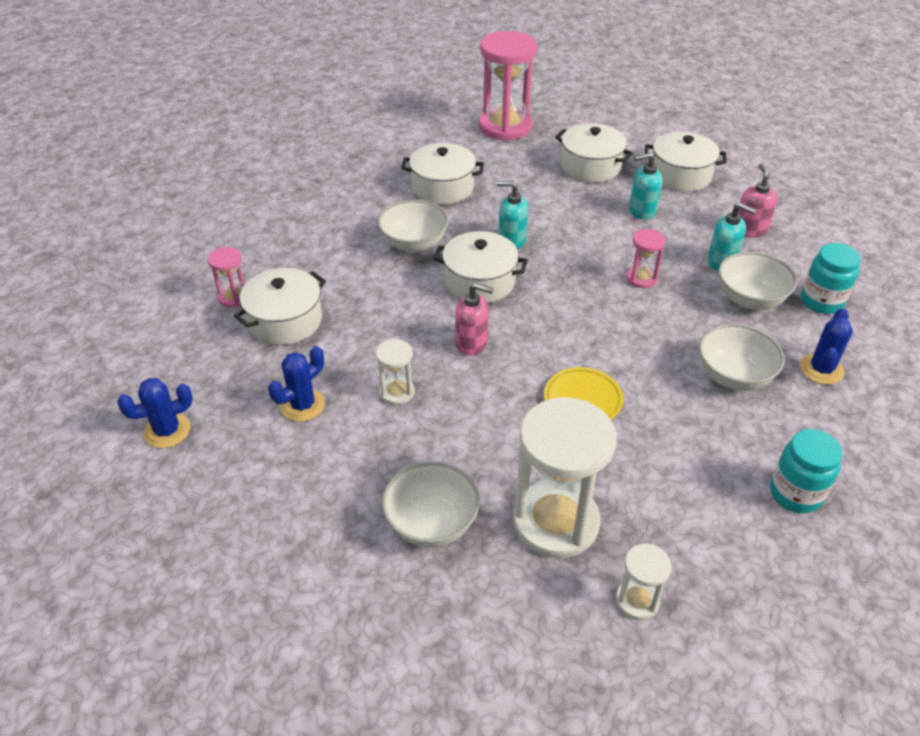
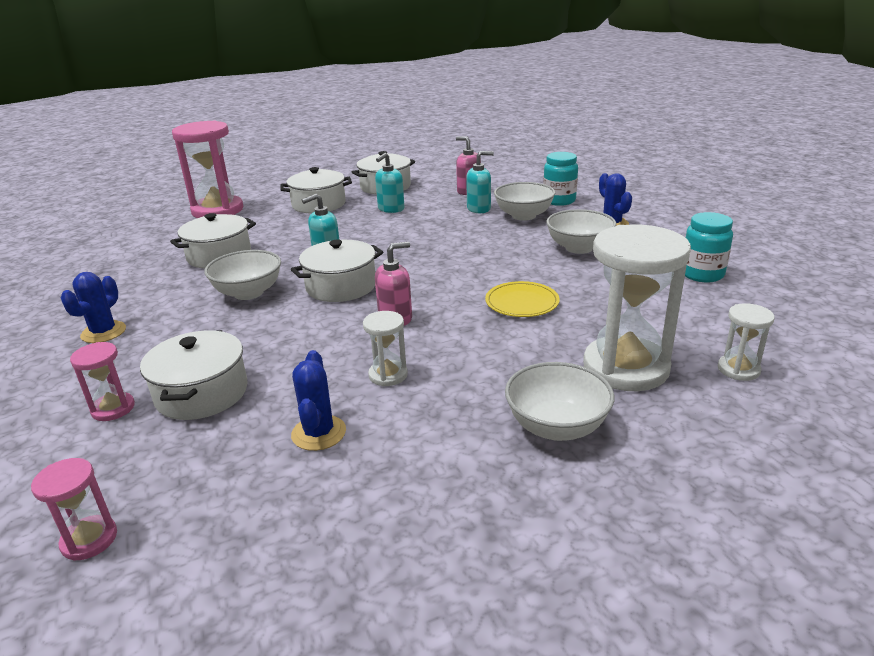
camera: 45 degrees left, 15 degrees down
blue cactus [117,378,193,448] -> blue cactus moved to [61,272,126,343]
pink hourglass [626,229,666,288] -> pink hourglass moved to [31,458,117,561]

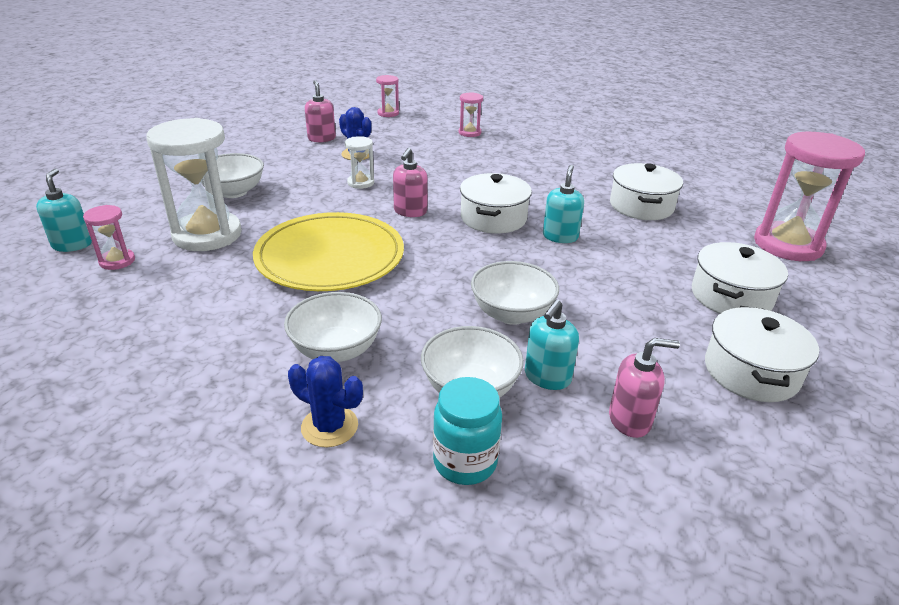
camera: 135 degrees right, 5 degrees up
blue cactus [61,272,126,343] -> none
white pot [140,330,248,420] -> none
white bowl [204,250,281,300] -> white bowl moved to [471,261,559,325]
turquoise soap dispenser [375,153,404,213] -> turquoise soap dispenser moved to [36,168,92,252]
yellow plate [485,281,560,317] -> yellow plate [253,212,404,291], size x2.05
turquoise jar [685,212,733,283] -> none
white hourglass [718,303,775,381] -> pink hourglass [83,205,135,270]
none -> pink soap dispenser [305,80,336,142]

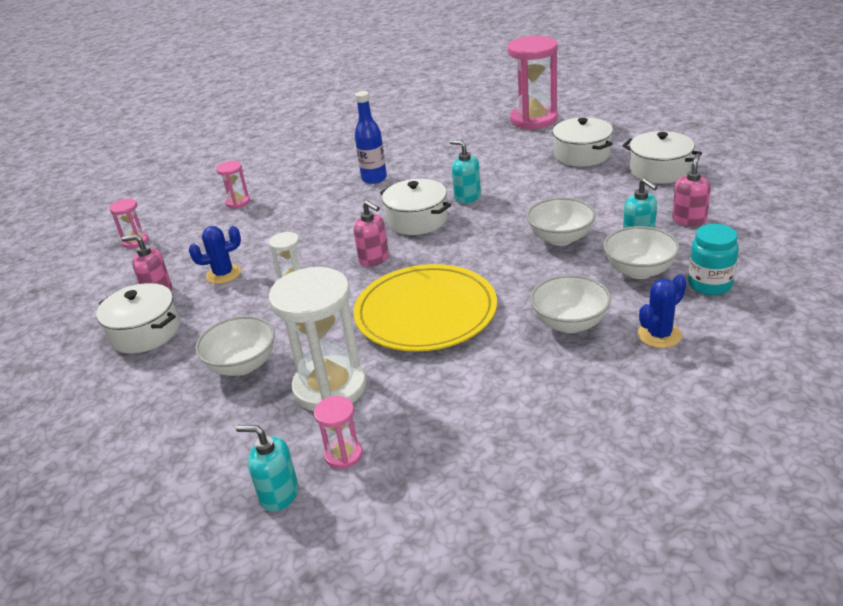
camera: 60 degrees left, 0 degrees up
white pot [610,163,683,220] -> white pot moved to [96,283,179,353]
none -> blue bottle [355,91,387,184]

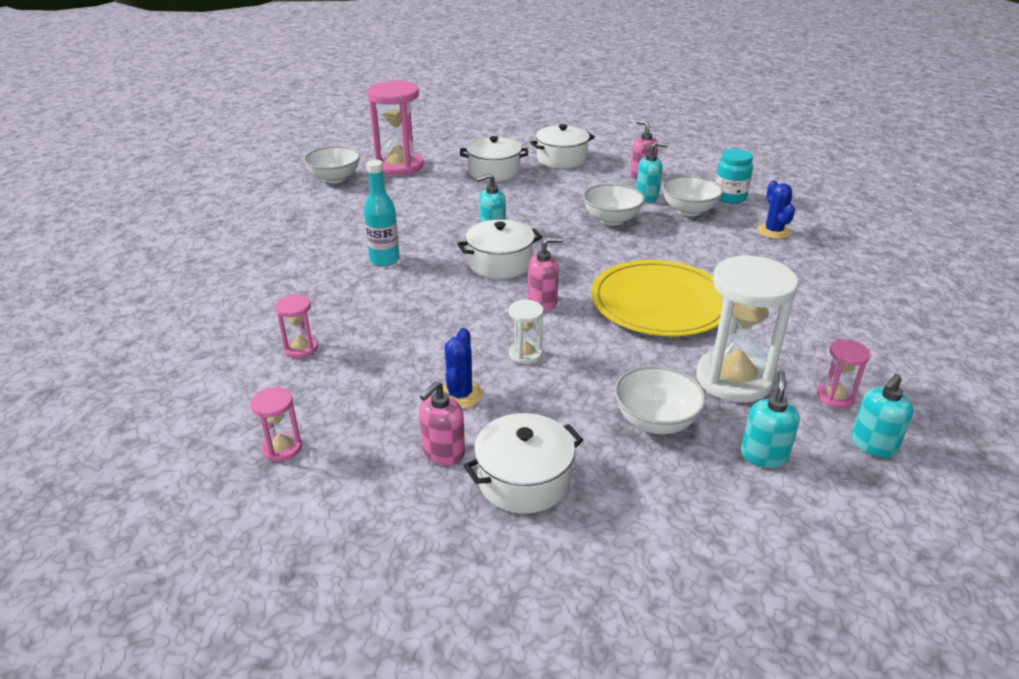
camera: 65 degrees left, 0 degrees up
blue bottle [355,91,387,184] -> turquoise bottle [364,160,400,266]
white bowl [530,275,611,333] -> white bowl moved to [304,146,360,183]
none -> turquoise soap dispenser [741,371,800,468]

